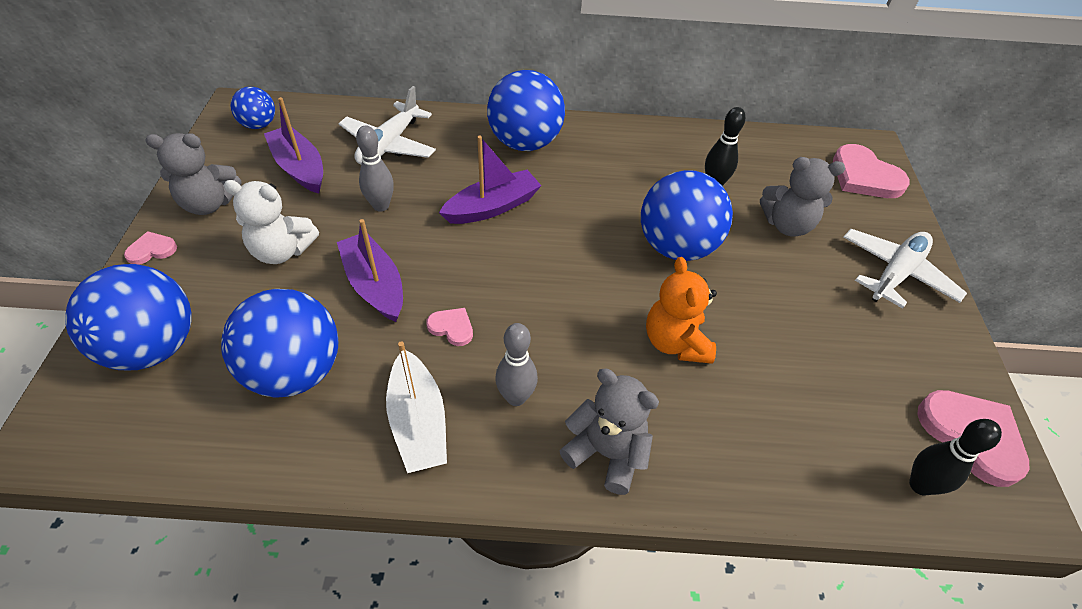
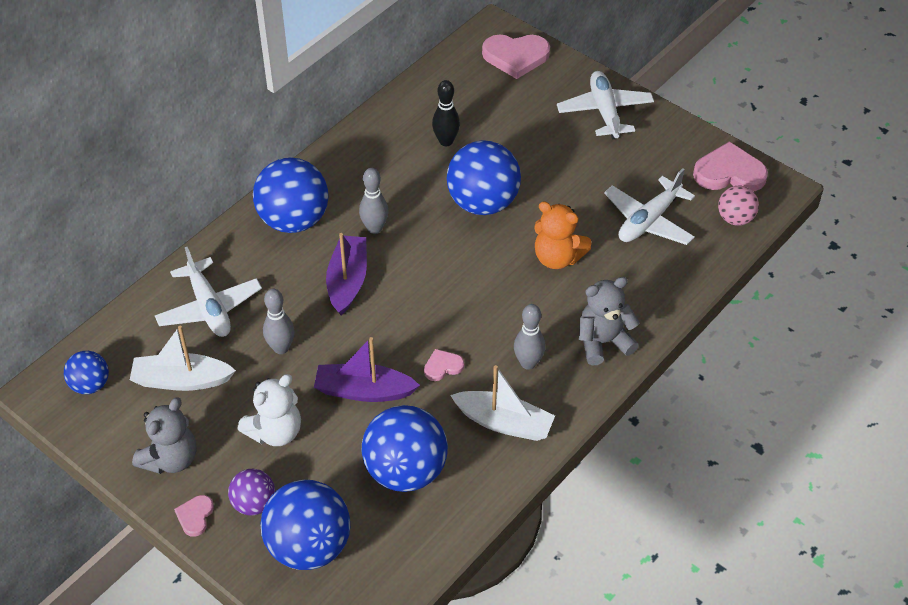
camera: 50 degrees left, 0 degrees up
purple boat [264,97,323,194] -> white boat [130,326,236,391]
grey teddy bear [760,157,845,237] -> none
black bowling pin [909,419,1002,495] -> pink ball [718,186,759,226]
none -> purple ball [228,469,275,515]
none -> grey bowling pin [359,168,389,234]
none -> white plane [604,168,695,245]

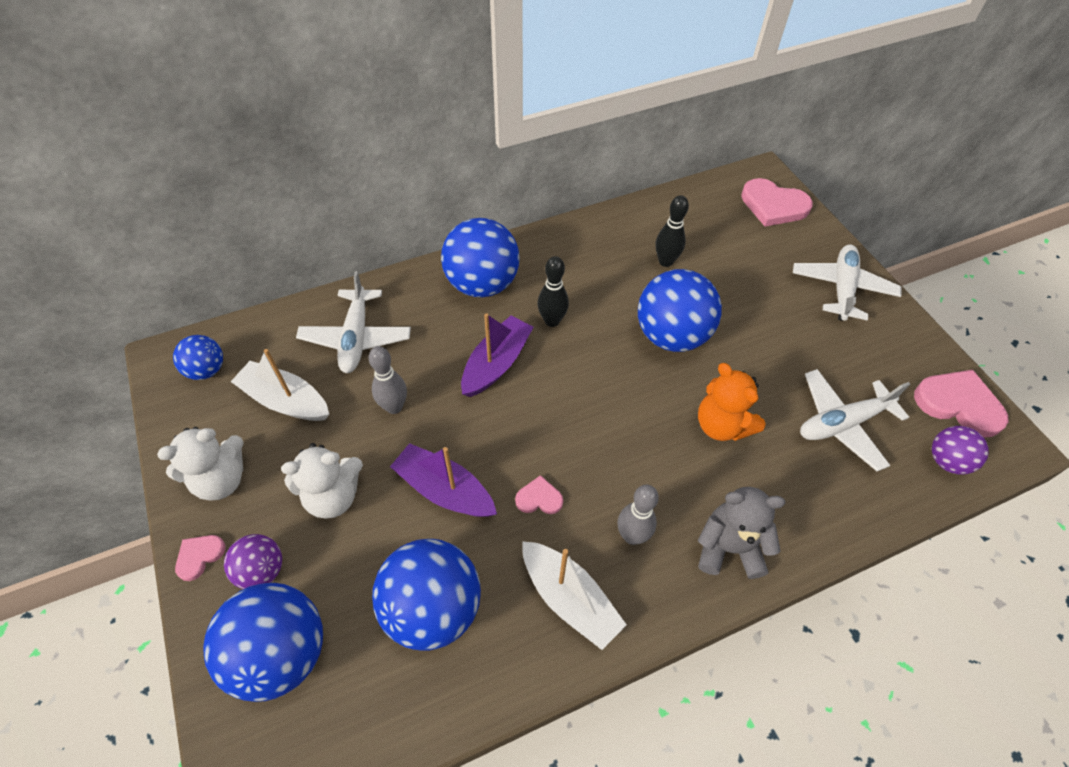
camera: 25 degrees right, 5 degrees up
grey teddy bear [132,397,197,474] -> white teddy bear [157,427,243,500]
grey bowling pin [359,168,389,234] -> black bowling pin [537,256,569,327]
pink ball [718,186,759,226] -> purple ball [932,426,989,474]

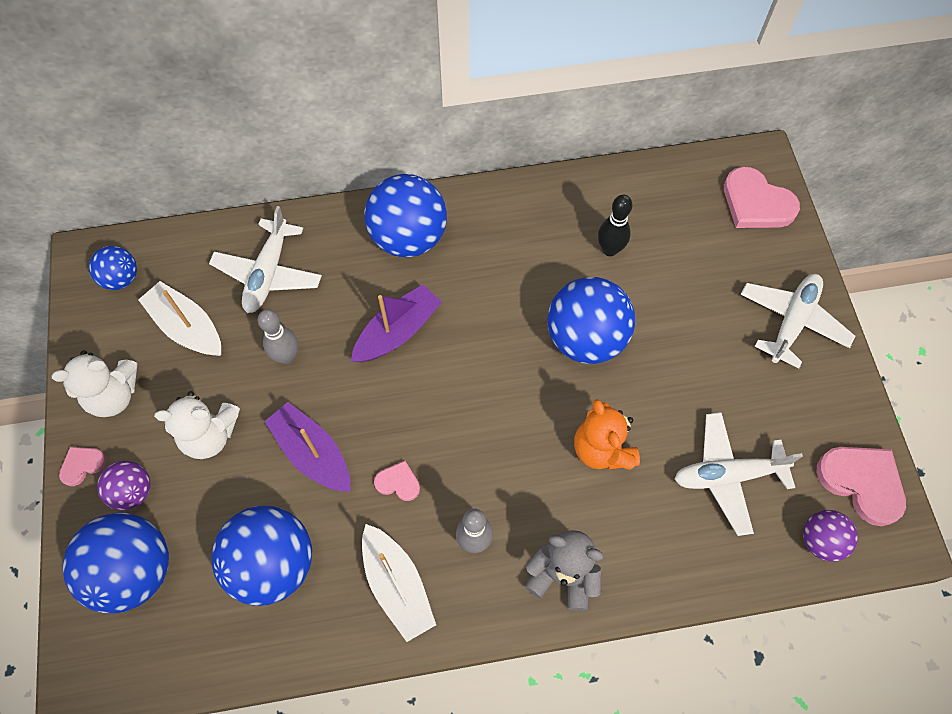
camera: 15 degrees right, 10 degrees up
black bowling pin [537,256,569,327] -> none

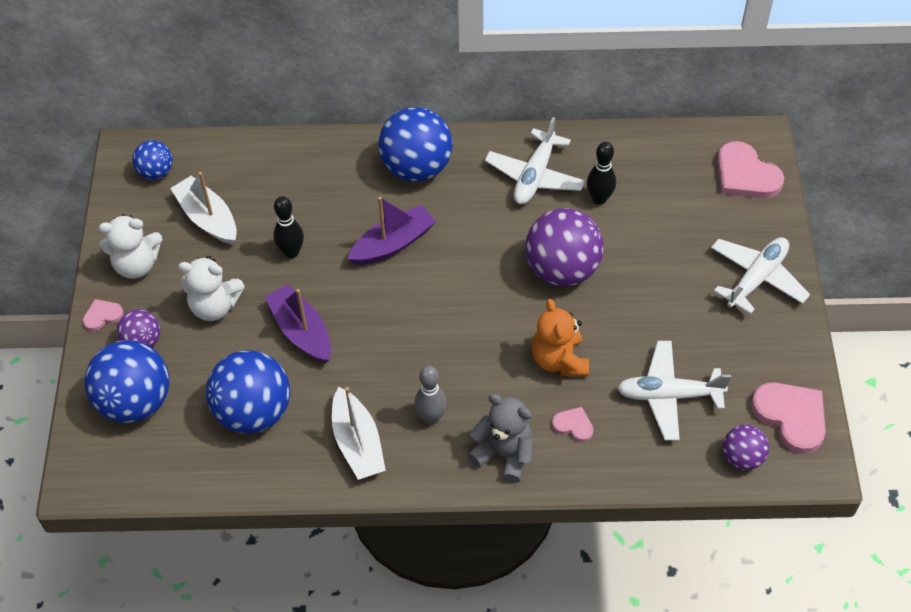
camera: 10 degrees right, 10 degrees down
white plane [209,206,322,313] -> white plane moved to [485,117,585,204]
grey bowling pin [258,309,298,364] -> black bowling pin [273,196,304,258]
pink heart [374,461,420,501] -> pink heart moved to [552,407,593,442]
blue ball [547,277,635,364] -> purple ball [525,208,604,286]

